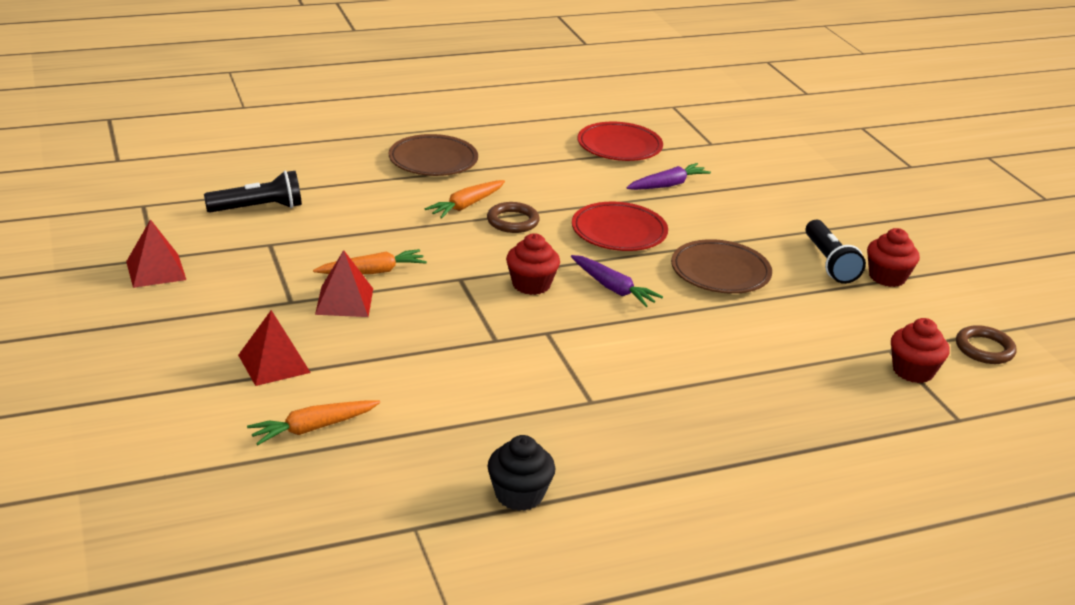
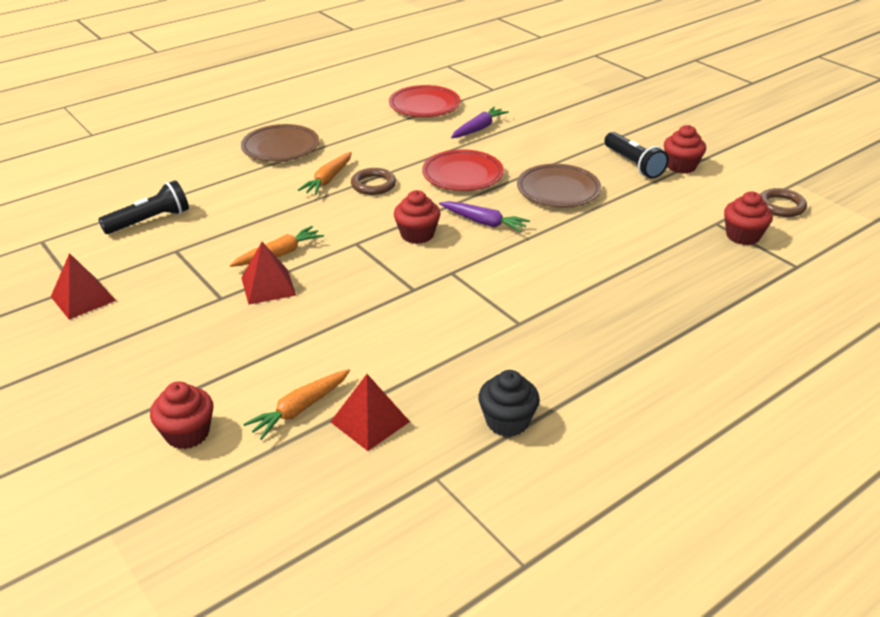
camera: 15 degrees left, 5 degrees up
red pyramid [238,310,311,386] -> red pyramid moved to [331,374,410,451]
none -> red cupcake [150,381,214,449]

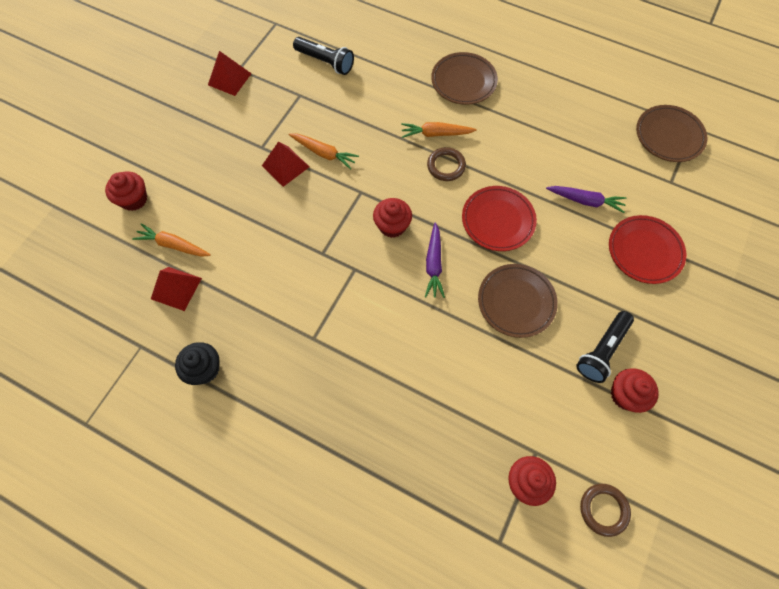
camera: 65 degrees right, 30 degrees up
red plate [389,85,460,117] -> red plate moved to [609,215,686,284]
none -> brown plate [636,105,707,162]

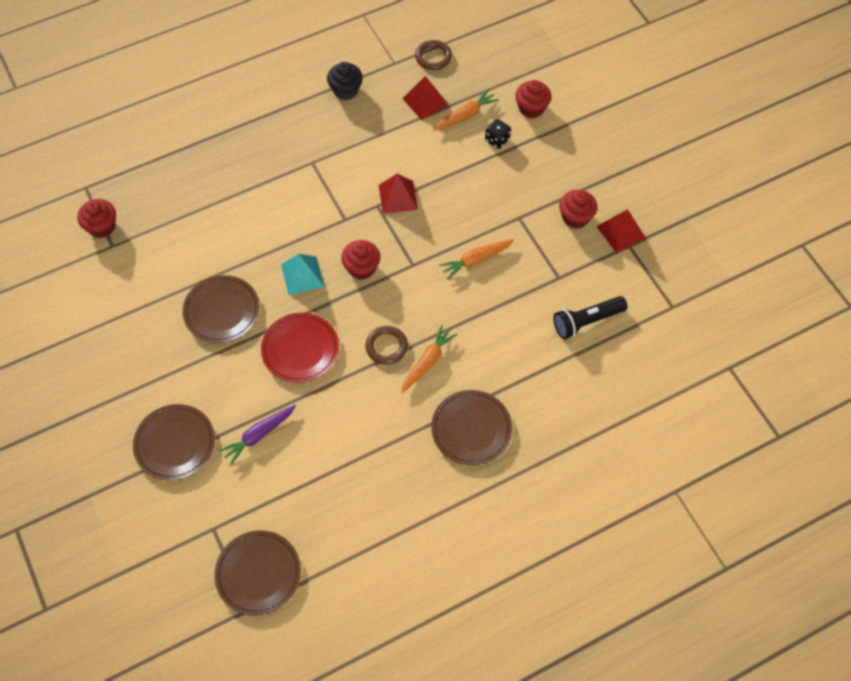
camera: 125 degrees right, 5 degrees down
red pyramid [262,141,309,187] -> red pyramid moved to [379,174,418,214]
purple carrot [425,222,445,298] -> turquoise pyramid [281,254,324,295]
black flashlight [576,311,634,383] -> none
brown ring [580,484,631,537] -> brown ring moved to [415,40,452,70]
red plate [609,215,686,284] -> brown plate [133,404,215,481]
red cupcake [611,368,659,413] -> red cupcake moved to [559,190,597,229]
none -> black dice [485,119,511,149]

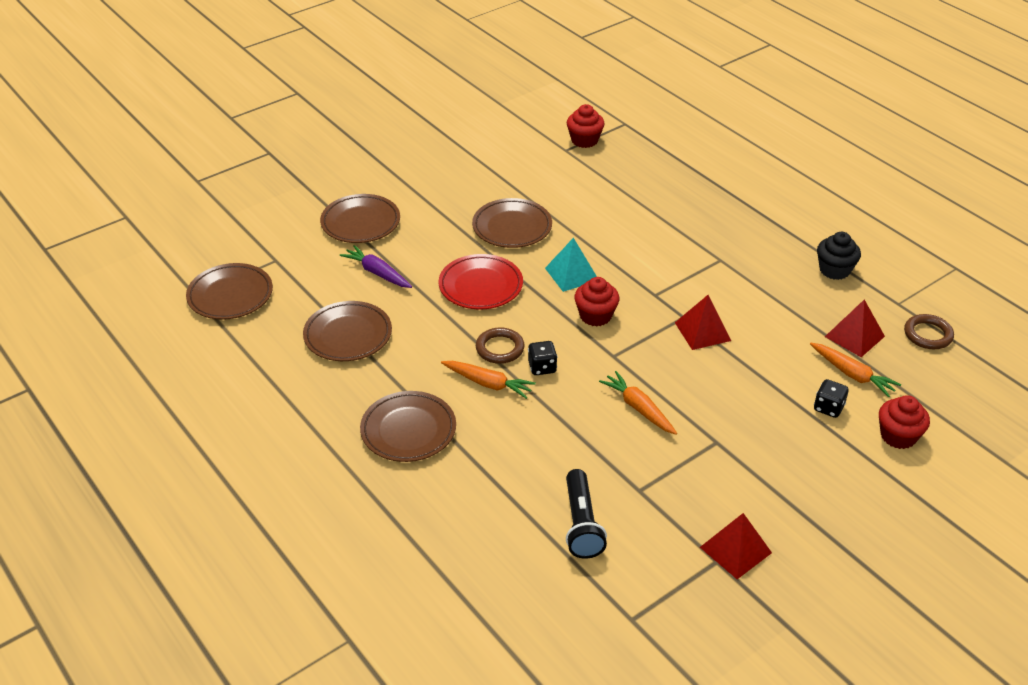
camera: 80 degrees right, 20 degrees down
black flashlight [553,296,628,339] -> black flashlight turned 150 degrees counterclockwise [566,469,607,559]
red cupcake [559,190,597,229] -> none
none -> brown plate [303,301,392,361]
none -> black dice [528,341,557,375]

